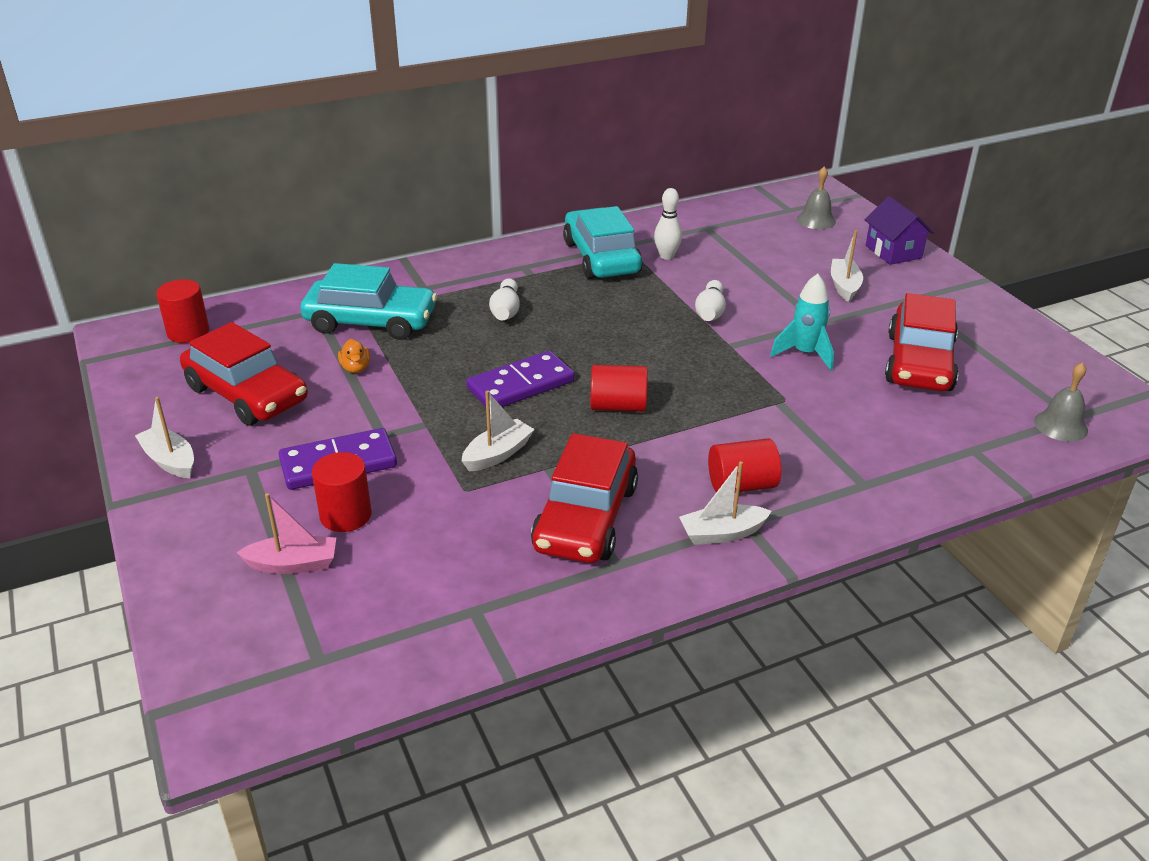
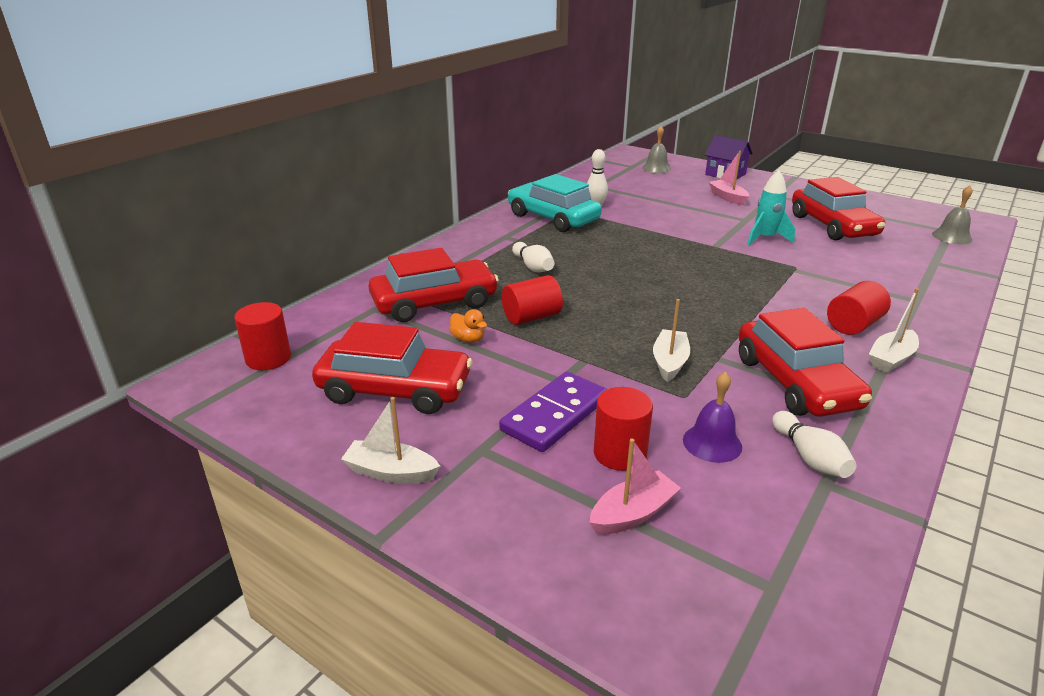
camera: 30 degrees left, 5 degrees down
turquoise car [300,263,437,340] -> red car [369,248,499,322]
purple domino [466,351,575,407] -> none
red cylinder [590,365,647,412] -> red cylinder moved to [502,275,563,325]
white bowling pin [695,280,726,321] -> white bowling pin moved to [772,411,857,478]
white boat [831,230,863,302] -> pink boat [709,151,749,205]
none -> purple bell [683,371,742,463]

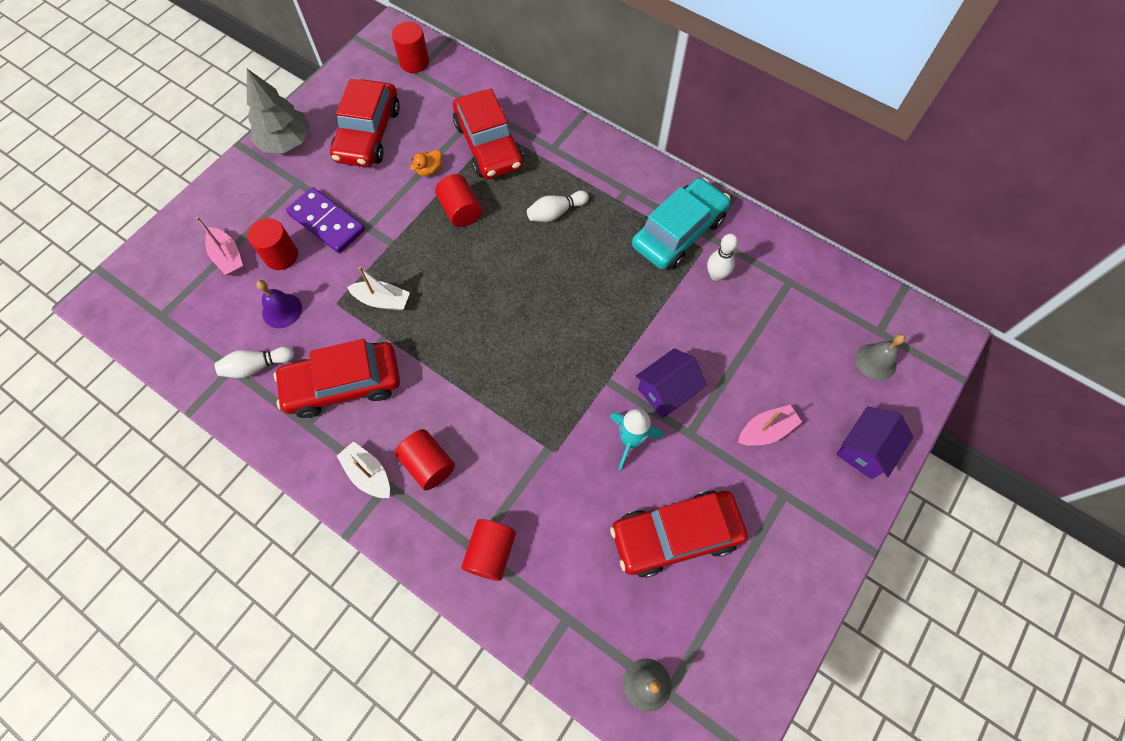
camera: 90 degrees right, 35 degrees up
white boat [341,397,440,484] -> grey tree [247,69,310,153]
none -> red cylinder [461,519,516,581]
none -> purple house [636,348,707,418]

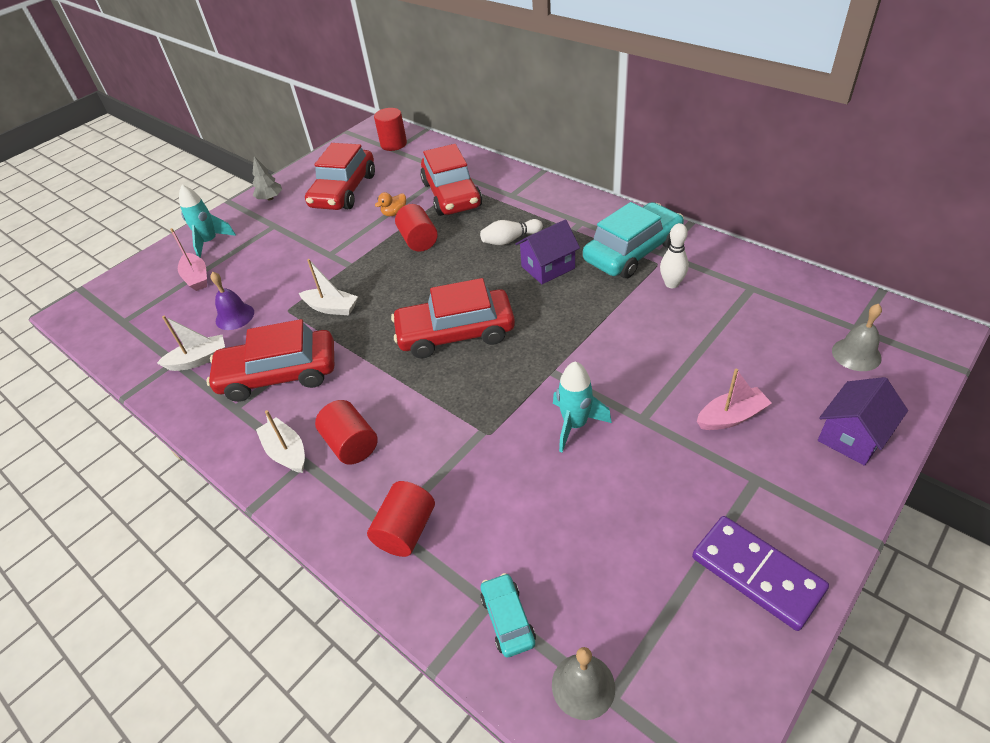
camera: 10 degrees right, 20 degrees down
white bowling pin [215,347,294,378] -> white boat [157,316,225,371]
grey tree [247,69,310,153] -> grey tree [252,156,282,200], size x0.56
red cylinder [248,218,298,270] -> none
purple domino [286,187,365,253] -> purple domino moved to [692,516,829,631]
red car [610,491,748,578] -> red car moved to [391,278,515,358]
purple house [636,348,707,418] -> purple house moved to [515,220,580,284]
none -> turquoise rocket [179,185,236,258]
none -> turquoise car [480,573,536,658]

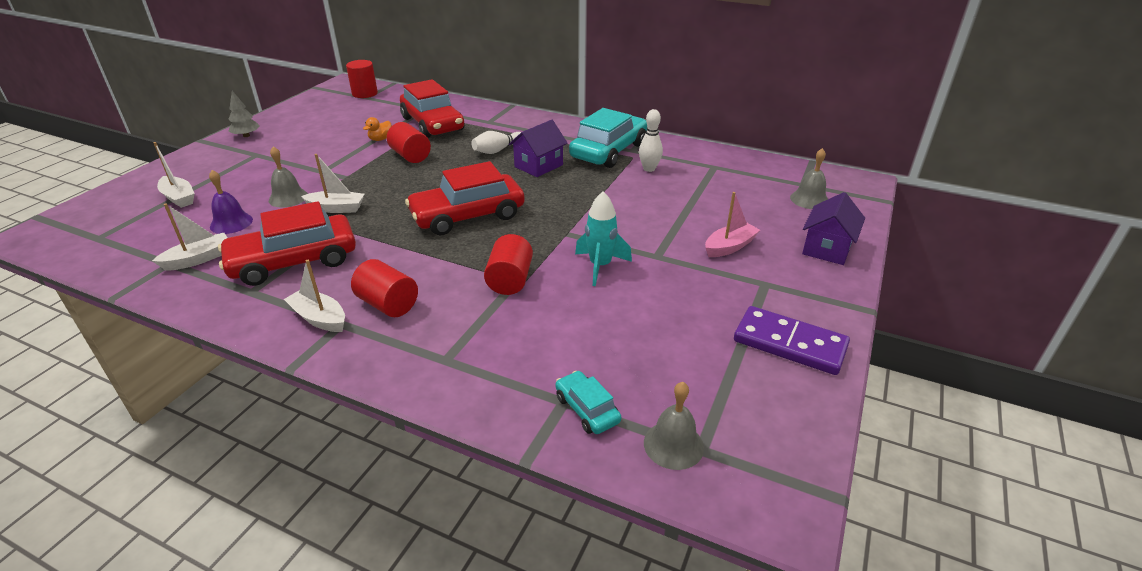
camera: 20 degrees left, 10 degrees down
pink boat [170,228,207,291] -> white boat [154,142,195,208]
turquoise rocket [179,185,236,258] -> none
red car [305,143,375,210] -> none
red cylinder [367,481,435,557] -> red cylinder moved to [484,234,533,295]
none -> grey bell [269,146,308,208]

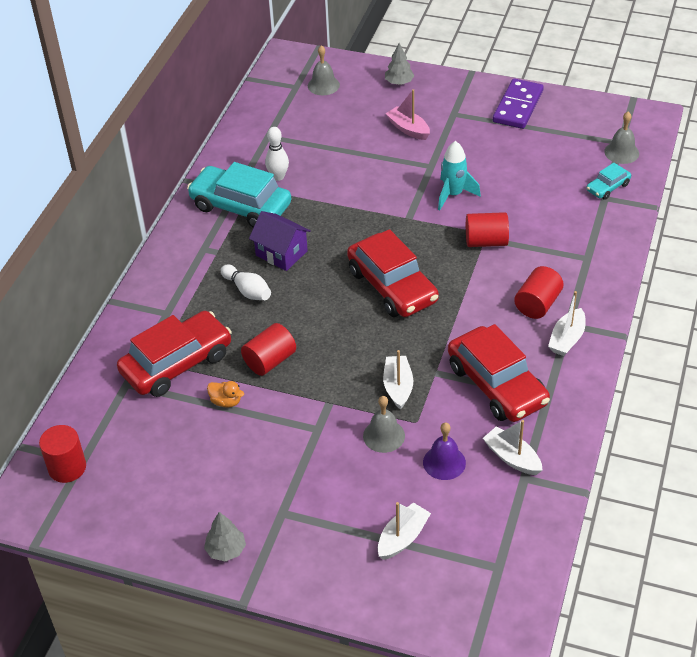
camera: 95 degrees left, 10 degrees up
purple house [802,192,865,265] -> grey tree [385,43,415,85]

